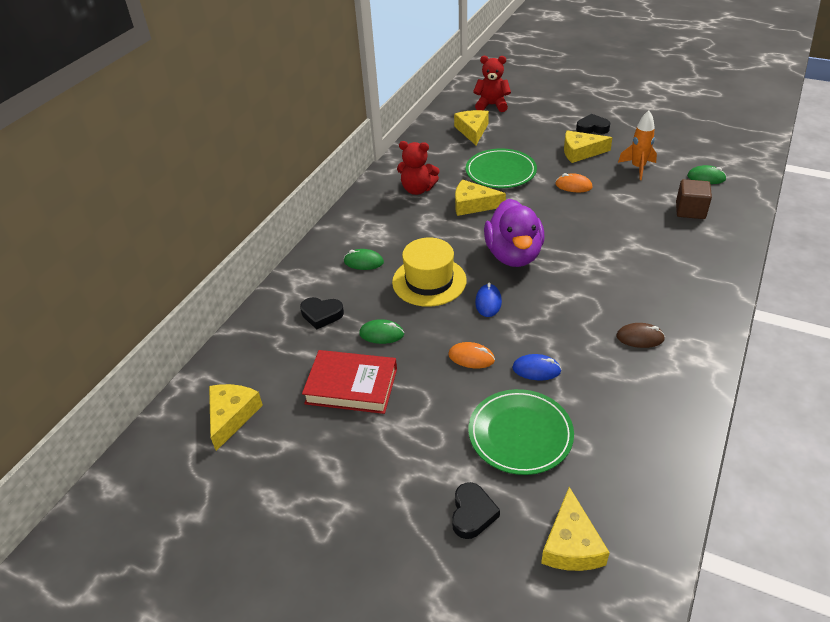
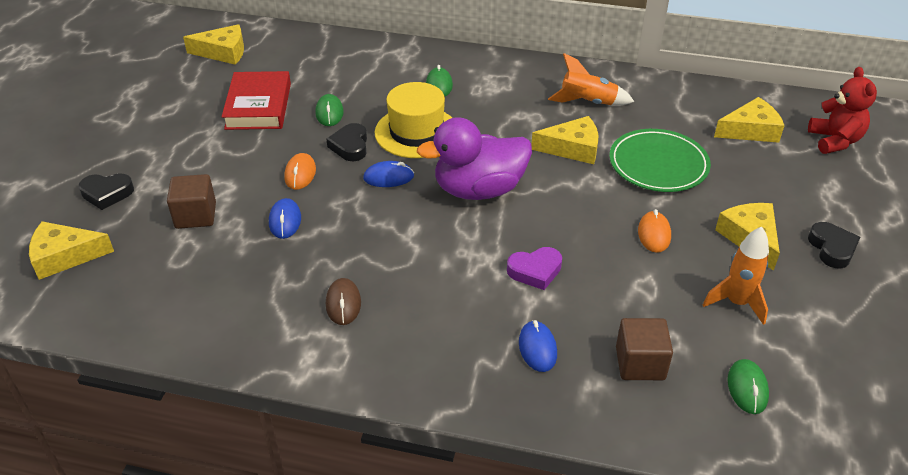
camera: 75 degrees right, 0 degrees up
black heart [300,297,344,330] -> black heart moved to [326,123,367,161]
red teddy bear [397,141,439,195] -> orange rocket [548,53,634,105]
yellow cheese [455,180,506,216] -> yellow cheese turned 90 degrees clockwise [531,116,598,164]
green plate [469,389,574,475] -> brown cube [167,174,216,229]
none -> purple heart [507,247,562,290]
none -> blue mouse [519,320,557,372]

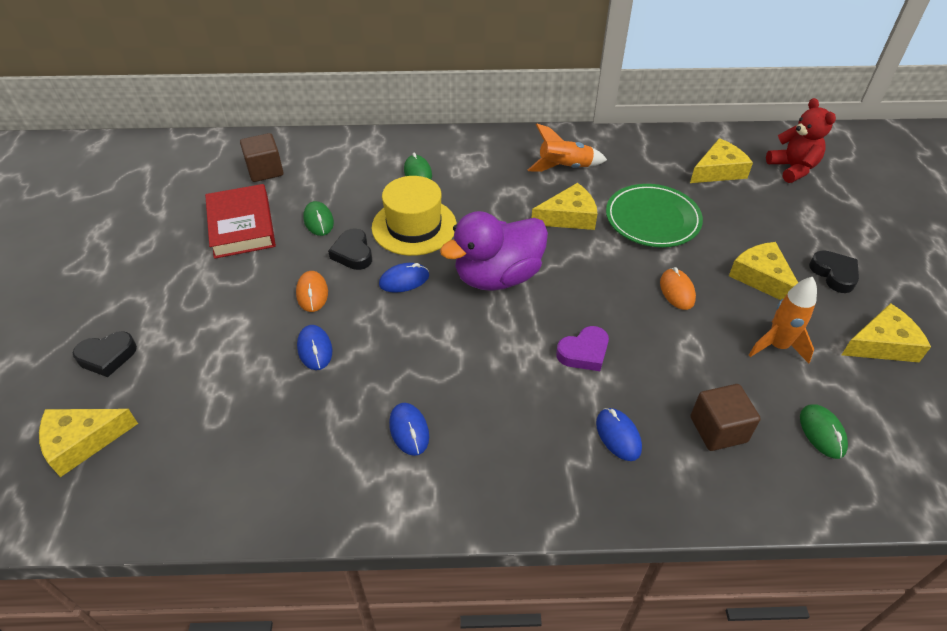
camera: 15 degrees left, 5 degrees up
brown cube [167,174,216,229] -> brown cube moved to [240,133,284,182]
yellow cheese [183,24,244,65] -> yellow cheese moved to [842,303,931,362]
brown mouse [326,278,361,325] -> blue mouse [389,403,429,456]

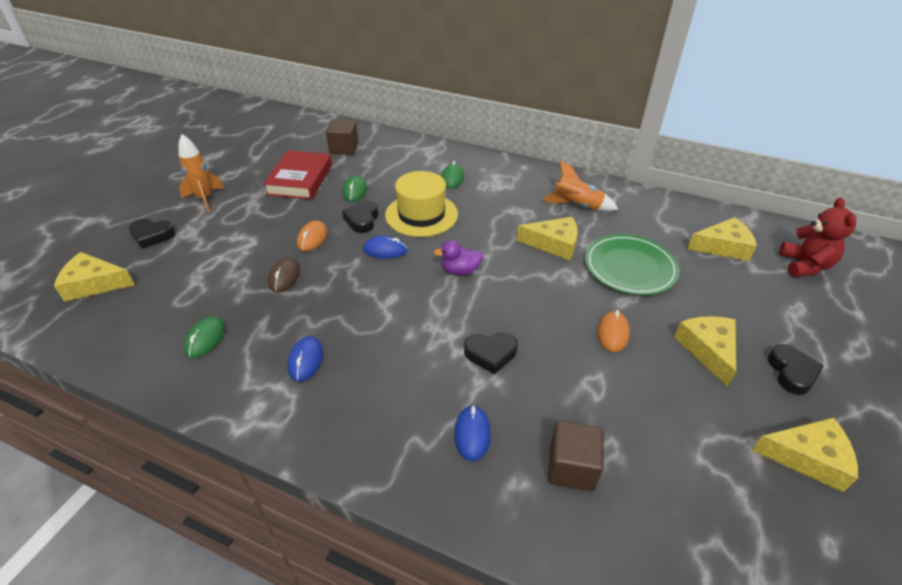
camera: 25 degrees right, 5 degrees down
blue mouse [297,325,332,370] -> brown mouse [268,257,300,293]
purple duck [440,211,548,291] -> purple duck [434,240,483,275], size x0.47
purple heart [556,326,609,371] -> black heart [464,332,518,374]
orange rocket [749,277,817,363] -> orange rocket moved to [178,134,225,212]
green mouse [800,404,848,459] -> green mouse moved to [184,316,225,358]

